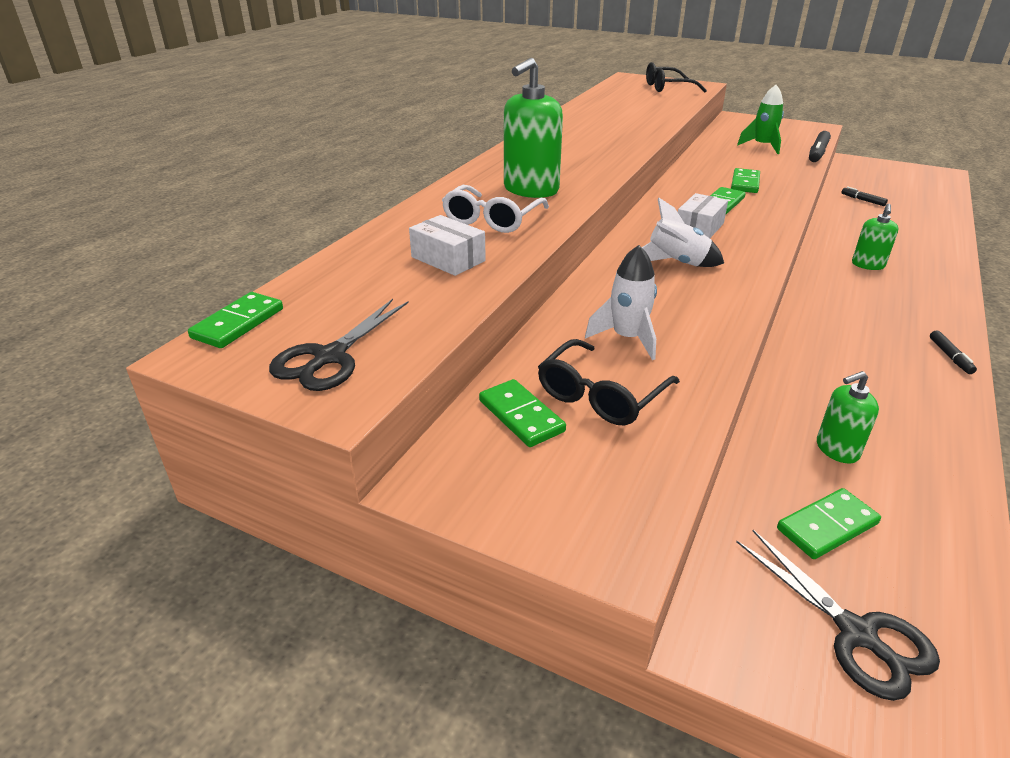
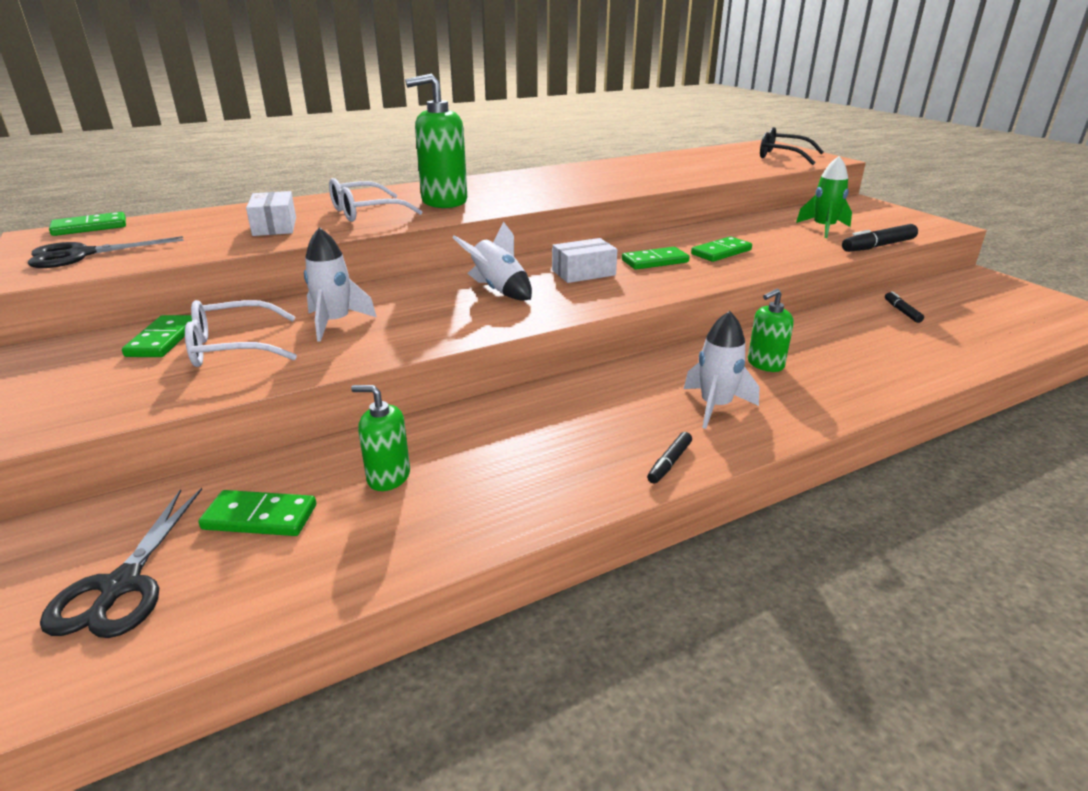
camera: 35 degrees right, 5 degrees down
black glasses [538,339,680,425] -> white glasses [185,300,297,367]
none -> white rocket [684,311,760,429]

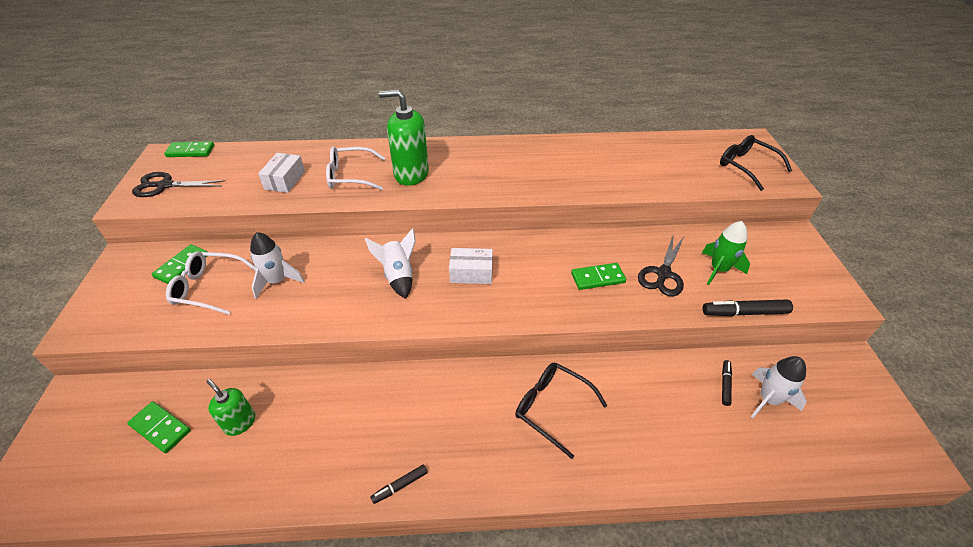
camera: 25 degrees right, 15 degrees up
black scissors [40,488,202,638] -> black scissors moved to [638,234,684,296]
green domino [622,247,690,270] -> none
white rocket [684,311,760,429] -> white rocket moved to [751,356,807,418]
green soap dispenser [748,289,794,372] -> black glasses [515,363,608,459]

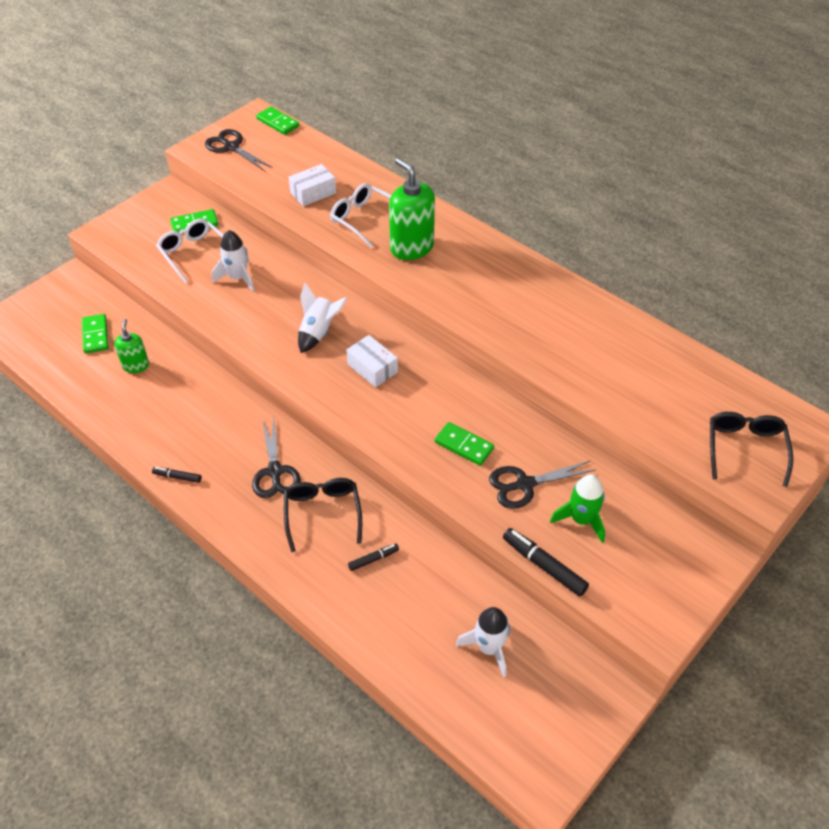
camera: 45 degrees right, 5 degrees up
black marker [722,360,732,406] -> black marker moved to [348,544,399,571]
none -> black scissors [252,419,301,498]

